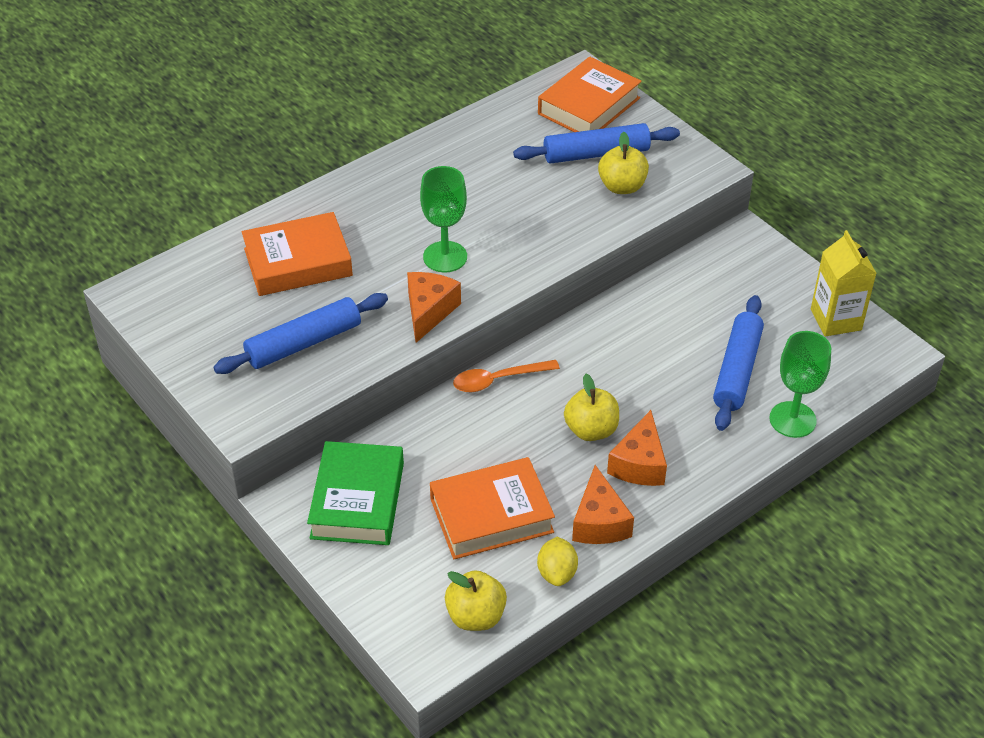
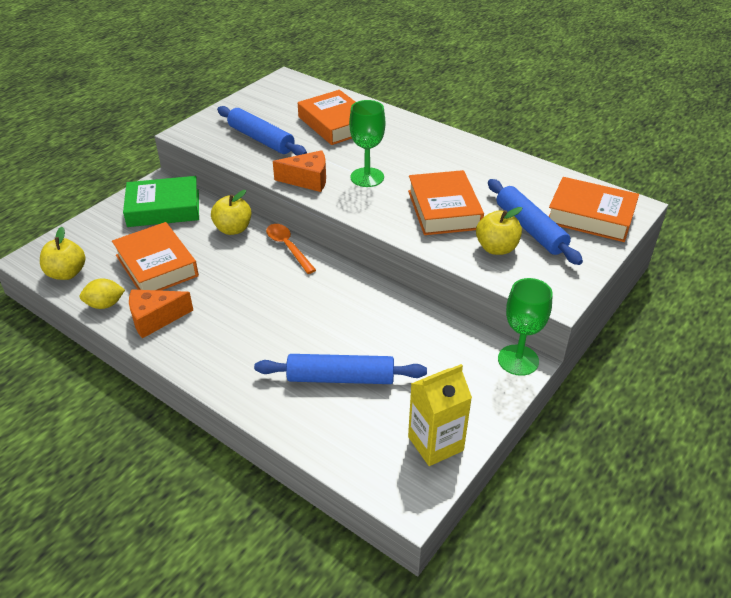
camera: 75 degrees right, 5 degrees down
yellow apple [564,374,619,441] -> yellow apple moved to [211,190,251,235]
orange cheese [607,410,667,486] -> none
green goblet [769,331,831,438] -> green goblet moved to [498,278,553,376]
none -> orange book [408,170,484,235]

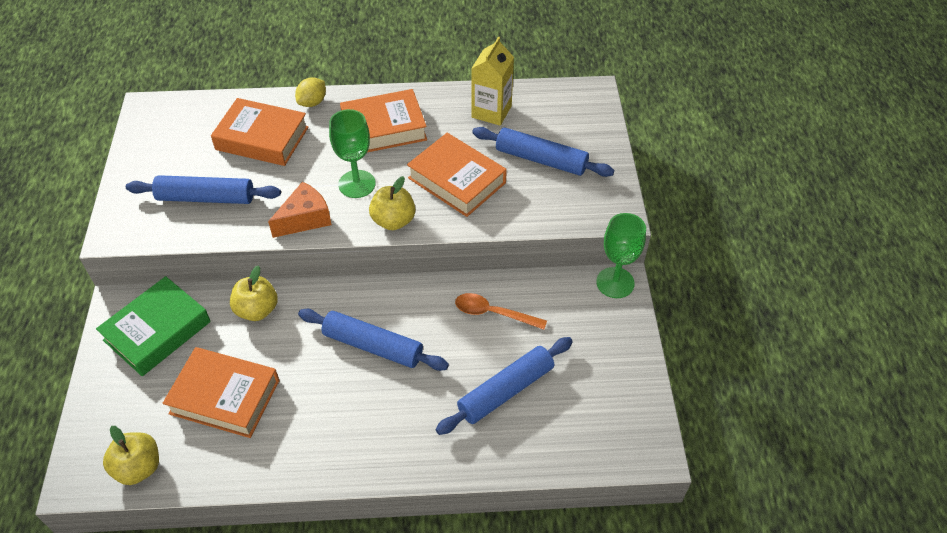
camera: 40 degrees left, 10 degrees up
yellow lemon [80,278,125,309] -> yellow lemon moved to [295,77,326,107]
orange cheese [129,289,193,338] -> none
orange spoon [266,224,316,274] -> orange spoon moved to [455,293,547,330]
yellow carton [408,364,472,466] -> yellow carton moved to [471,37,514,126]
yellow apple [476,207,522,255] -> yellow apple moved to [369,176,415,230]
orange book [549,177,639,242] -> orange book moved to [340,89,427,152]
none -> blue rolling pin [298,309,449,371]

